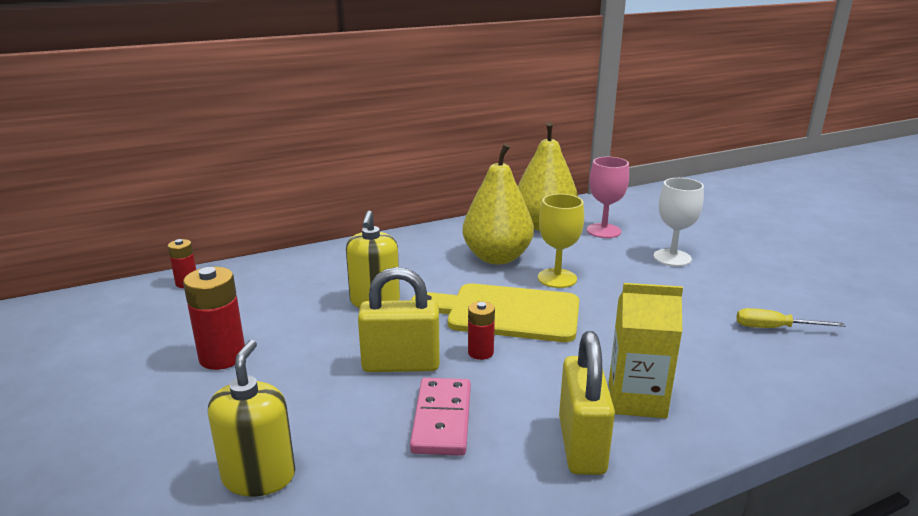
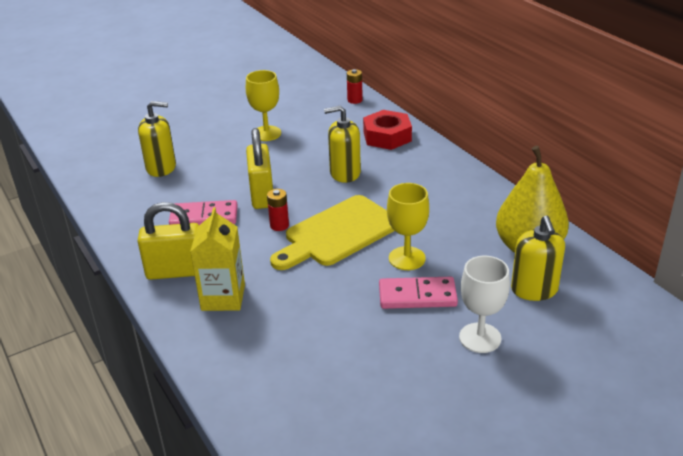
camera: 85 degrees right, 10 degrees up
red battery [183,267,245,370] -> yellow goblet [246,70,281,141]
yellow cutting board [411,283,579,342] -> yellow cutting board turned 135 degrees counterclockwise [270,195,394,270]
yellow pear [463,143,534,265] -> none
pink goblet [587,157,629,238] -> yellow soap dispenser [511,215,565,301]
yellow screwdriver [737,308,845,328] -> none
none -> red nut [363,110,412,150]
none -> pink domino [379,277,458,309]

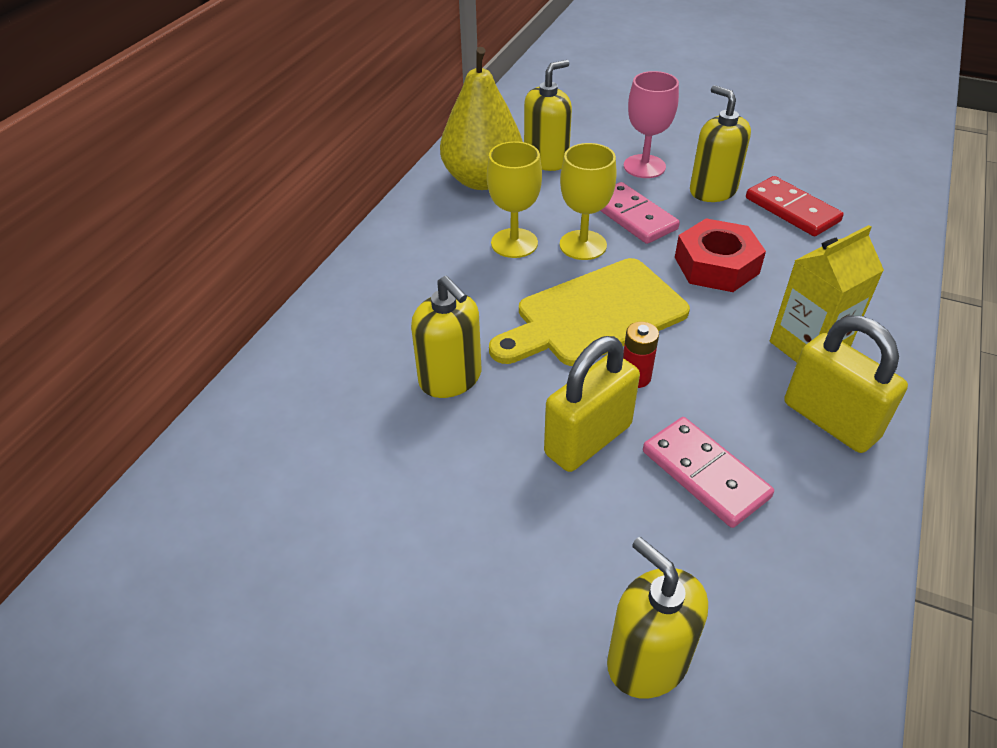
camera: 125 degrees left, 10 degrees up
yellow goblet [246,70,281,141] -> yellow goblet moved to [487,141,542,258]
yellow cutting board [270,195,394,270] -> yellow cutting board turned 135 degrees clockwise [489,258,690,366]
red battery [347,69,363,104] -> none
red nut [363,110,412,150] -> red nut moved to [675,218,766,292]
white goblet [459,256,510,353] -> pink goblet [624,71,679,178]
none -> yellow soap dispenser [690,85,751,202]
none -> red domino [746,176,844,236]

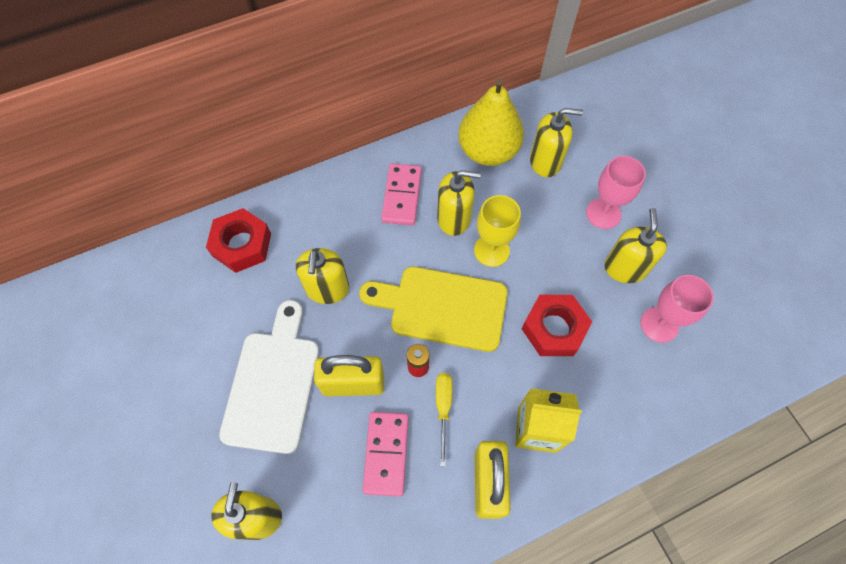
camera: 40 degrees right, 20 degrees up
yellow goblet [487,141,542,258] -> yellow soap dispenser [437,170,481,236]
pink domino [600,182,680,244] -> pink domino moved to [381,164,422,226]
red domino [746,176,844,236] -> pink goblet [641,275,714,343]
none -> red nut [206,208,271,273]
none -> white cutting board [219,300,319,454]
none -> yellow screwdriver [436,373,453,467]

